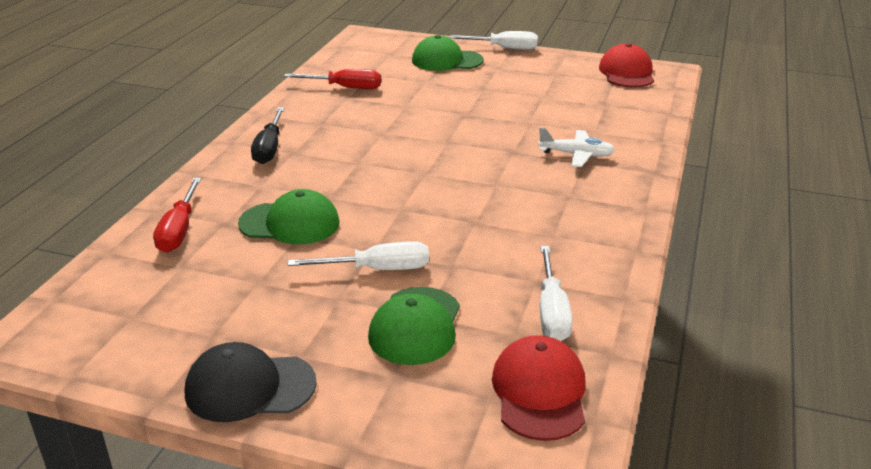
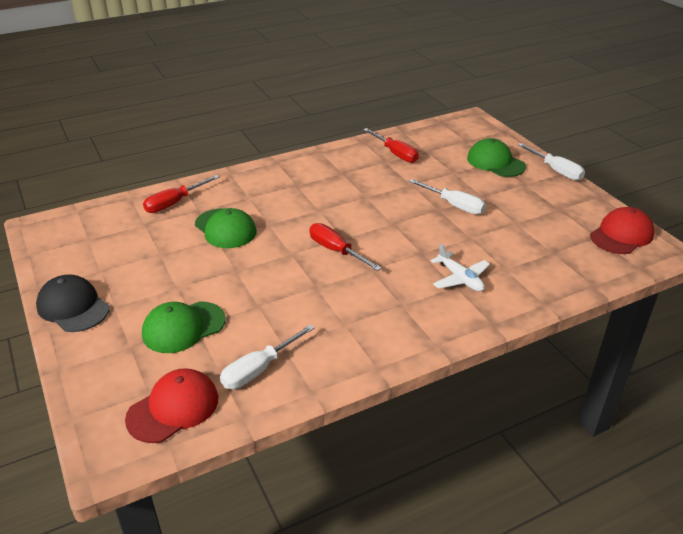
camera: 45 degrees right, 5 degrees up
black screwdriver [251,107,285,164] -> none
white screwdriver [288,241,429,270] -> white screwdriver moved to [409,179,486,215]
none -> red screwdriver [309,223,382,271]

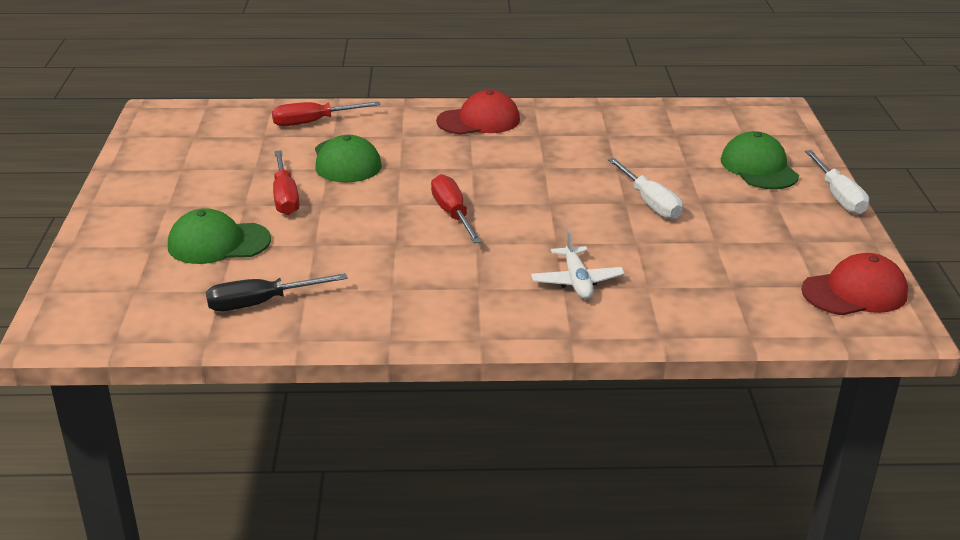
camera: 25 degrees right, 5 degrees down
black cap [36,274,110,332] -> none
red cap [125,368,218,443] -> red cap moved to [436,90,520,135]
white screwdriver [220,325,315,389] -> black screwdriver [206,273,348,311]
red screwdriver [363,128,419,163] -> red screwdriver moved to [273,150,299,215]

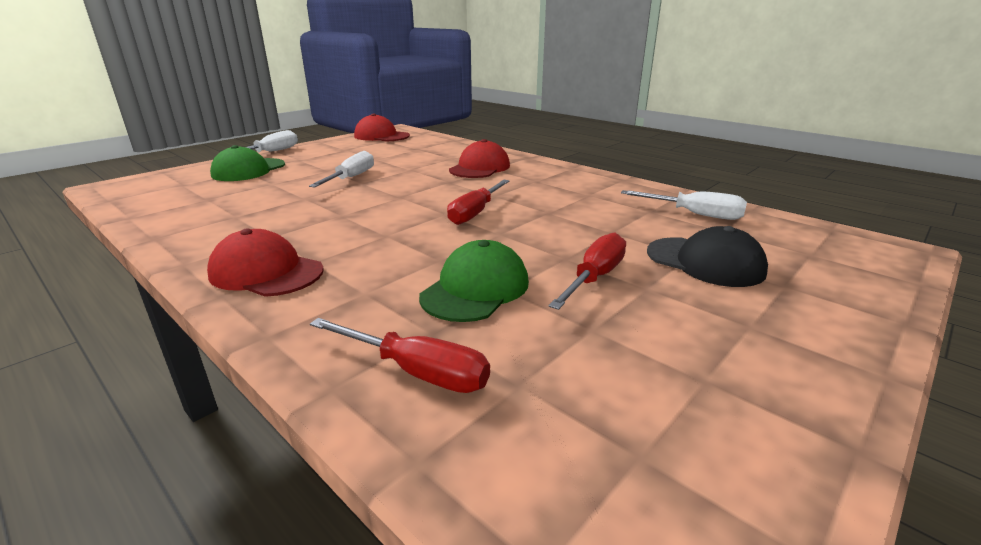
camera: 135 degrees left, 5 degrees down
green cap [168,208,271,264] -> black cap [647,226,768,287]
black screwdriver [206,273,348,311] -> white screwdriver [621,190,747,220]
white plane [531,230,625,299] -> red cap [449,139,510,178]

